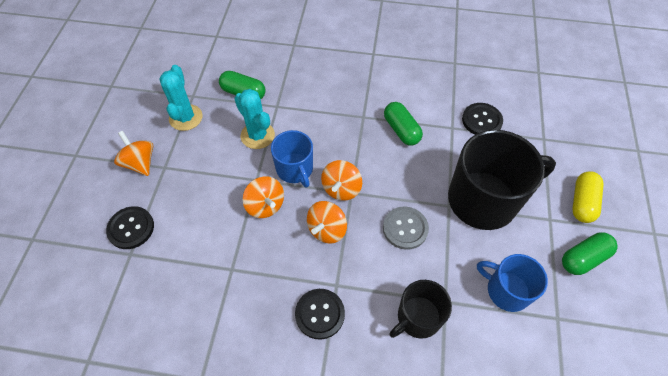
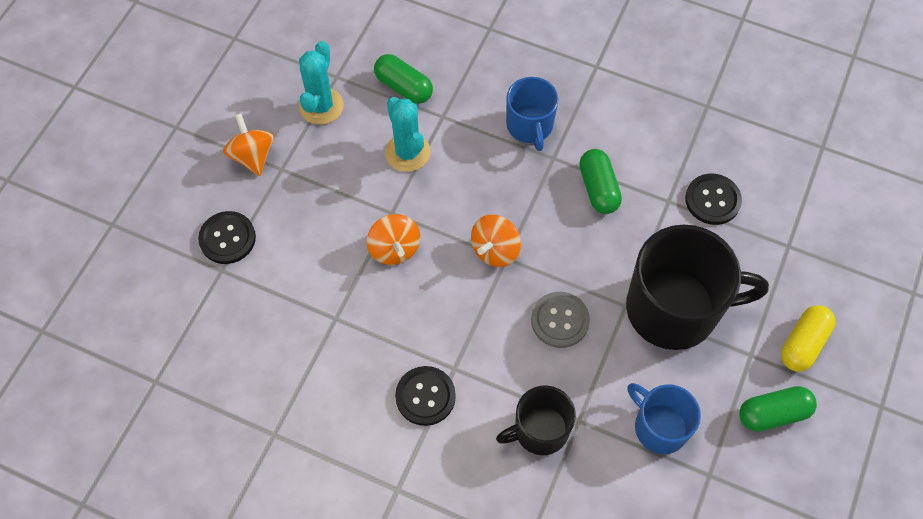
camera: 15 degrees right, 5 degrees up
blue mug [271,130,313,188] -> blue mug moved to [506,77,558,151]
orange spinning top [307,201,347,243] -> none

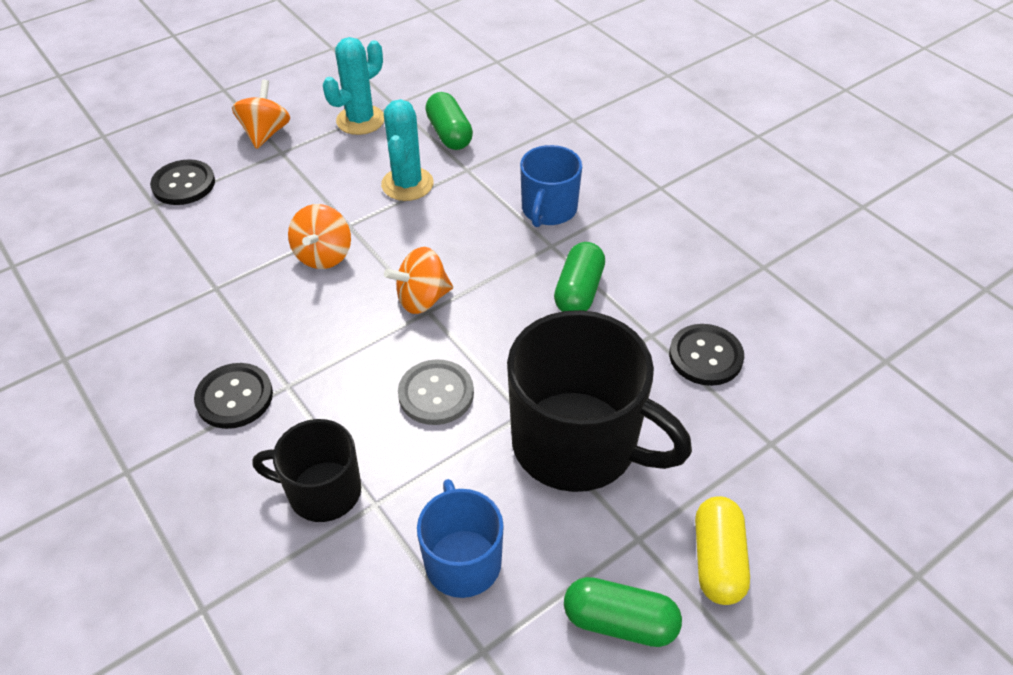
camera: 30 degrees right, 15 degrees down
yellow capsule [781,305,836,372] -> yellow capsule turned 60 degrees counterclockwise [695,496,750,605]

